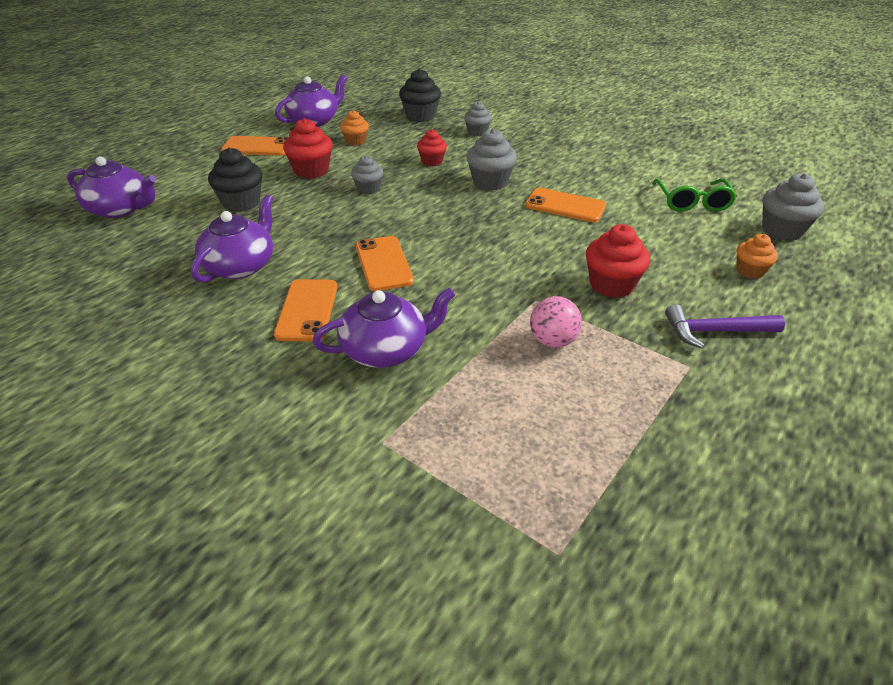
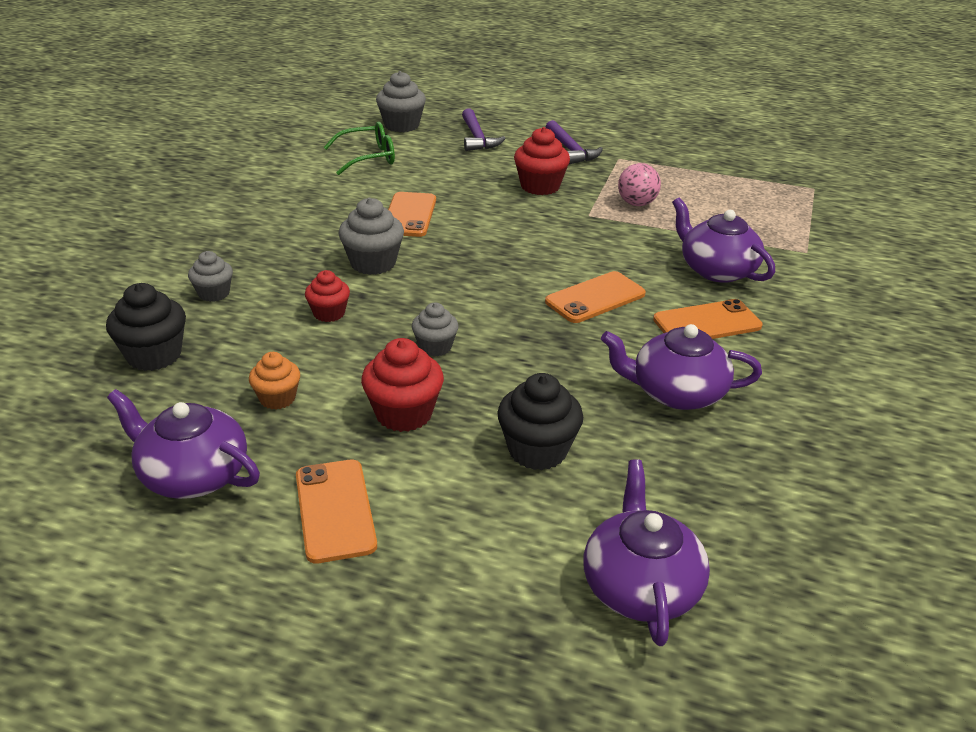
camera: 110 degrees left, 5 degrees down
orange cupcake [737,234,778,279] -> purple hammer [462,108,506,151]

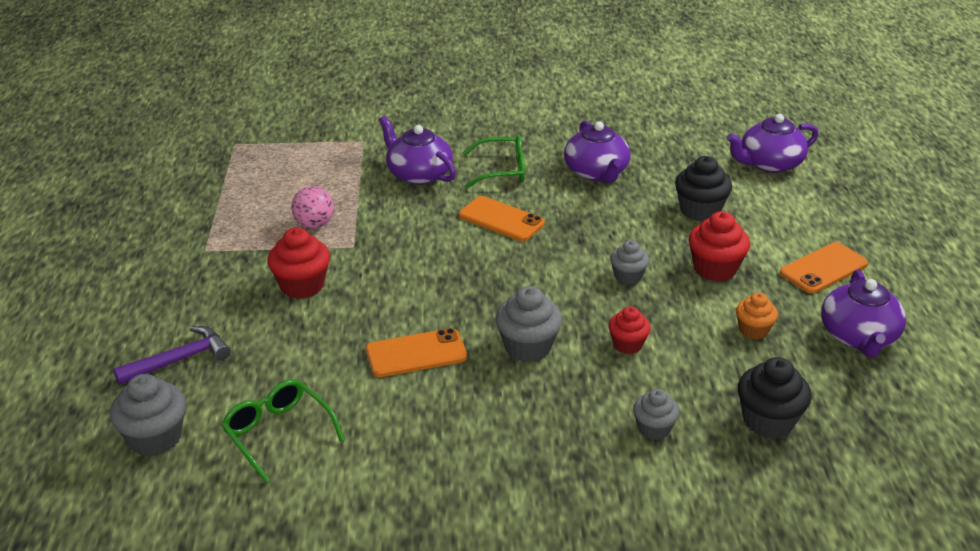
camera: 110 degrees left, 0 degrees up
purple hammer [546,120,603,165] -> none
orange phone [653,299,763,339] -> green glasses [463,135,525,188]
purple teapot [672,198,775,283] -> purple teapot turned 105 degrees clockwise [379,116,456,185]

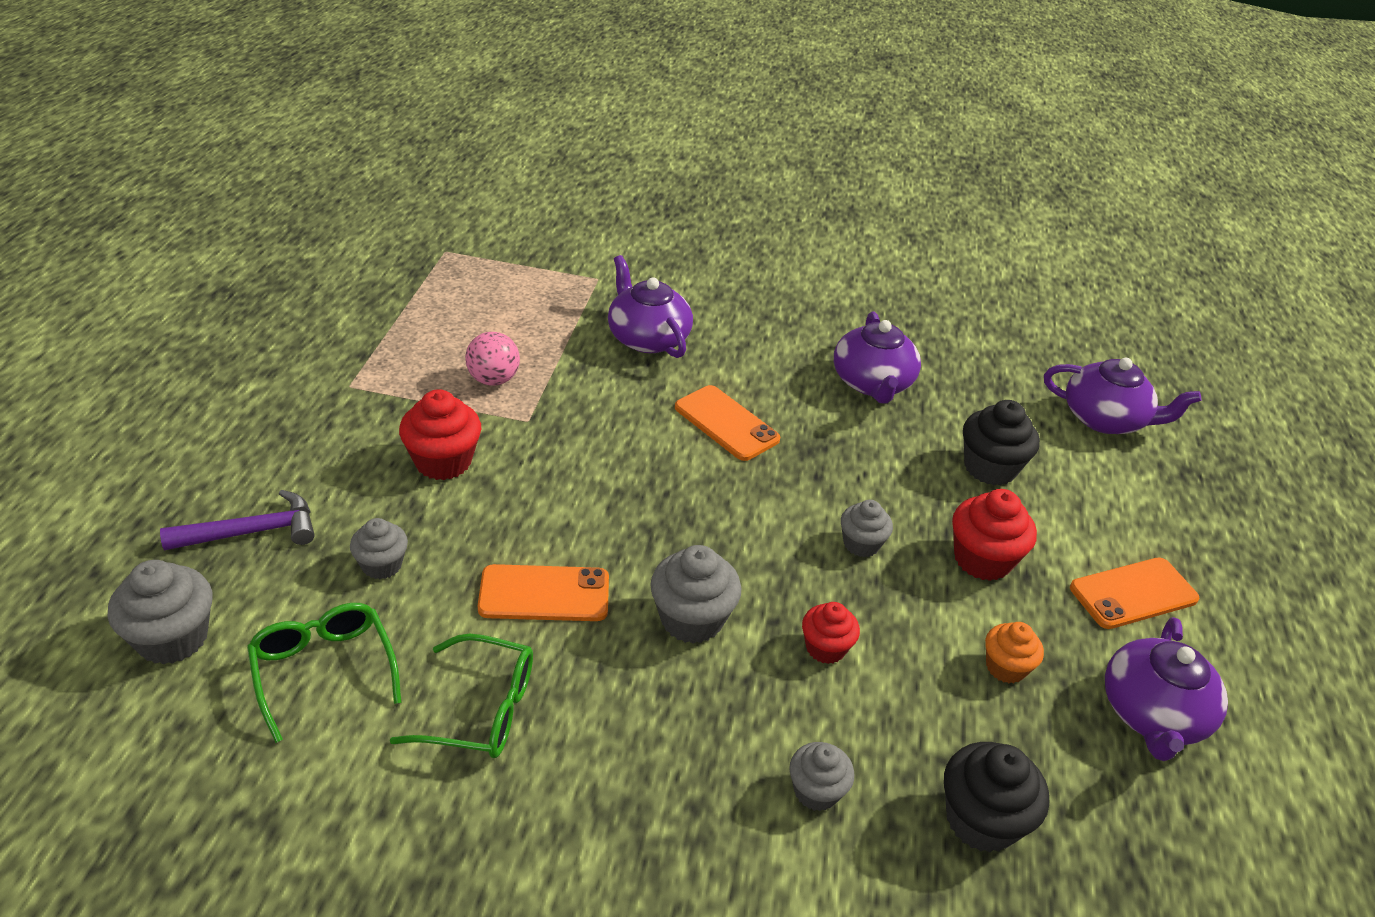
camera: 10 degrees right, 5 degrees up
green glasses [463,135,525,188] -> green glasses moved to [390,634,533,758]
purple teapot [726,114,818,173] -> purple teapot turned 150 degrees counterclockwise [1044,358,1201,434]
none -> grey cupcake [350,518,408,579]

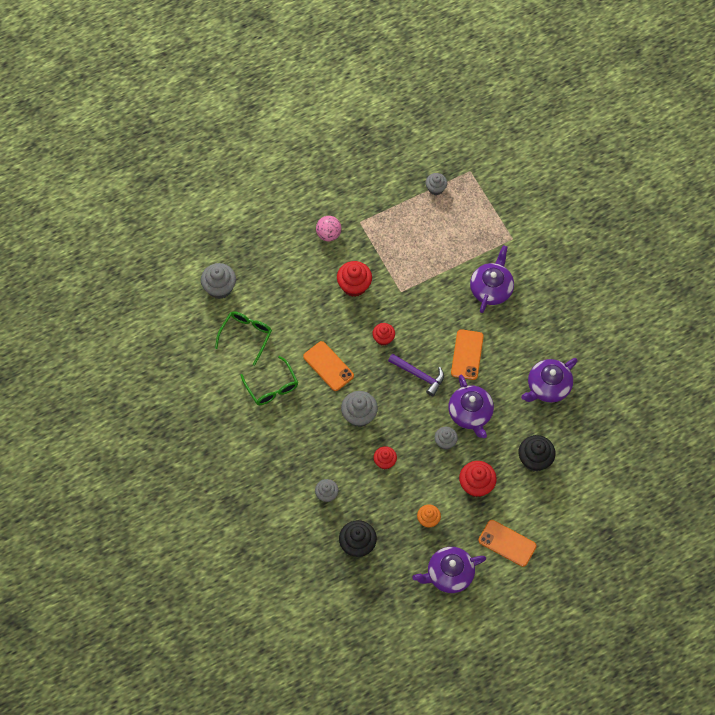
camera: 55 degrees right, 25 degrees up
purple hammer [160,490,315,550] -> purple hammer moved to [388,353,444,396]
grey cupcake [350,518,408,579] -> grey cupcake moved to [425,173,447,195]
pink ball [465,332,520,386] -> pink ball moved to [316,216,342,241]
purple teapot [1044,358,1201,434] -> purple teapot moved to [448,375,494,438]
none -> red cupcake [372,323,395,346]

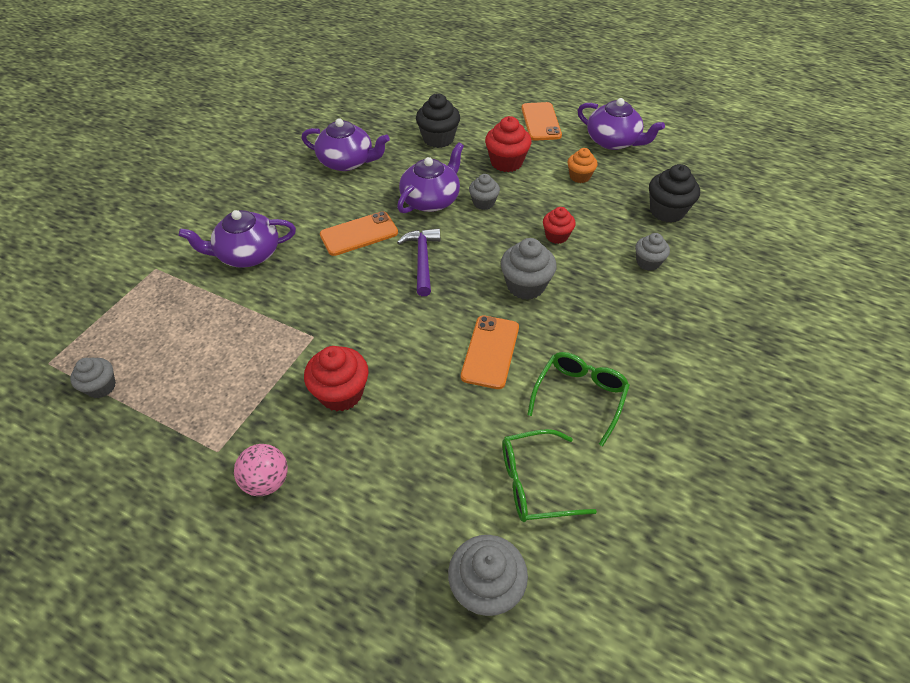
camera: 125 degrees left, 15 degrees down
red cupcake [372,323,395,346] -> none

